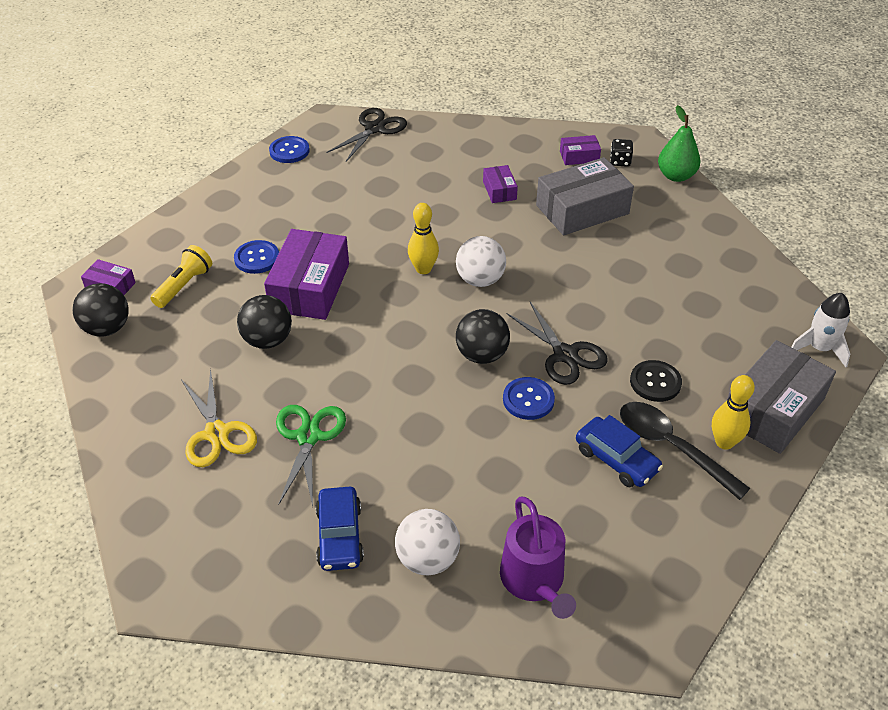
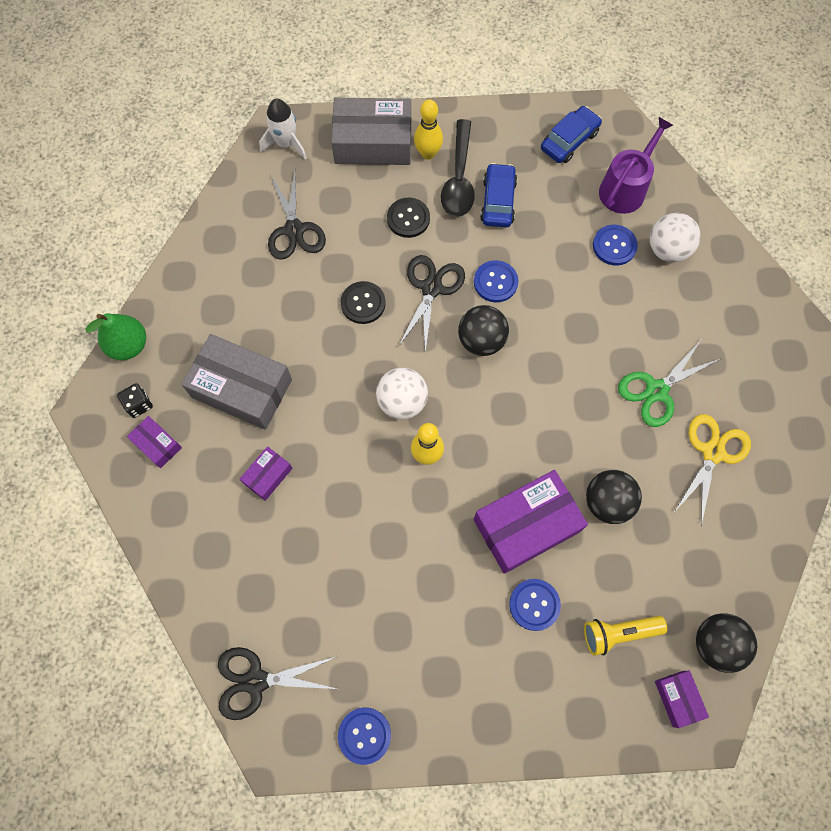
camera: 130 degrees left, 25 degrees up
blue car [315,487,364,571] -> blue car moved to [541,106,602,163]
none -> black scissors [268,171,326,260]
none -> black button [341,281,386,324]
none -> blue button [593,225,638,266]

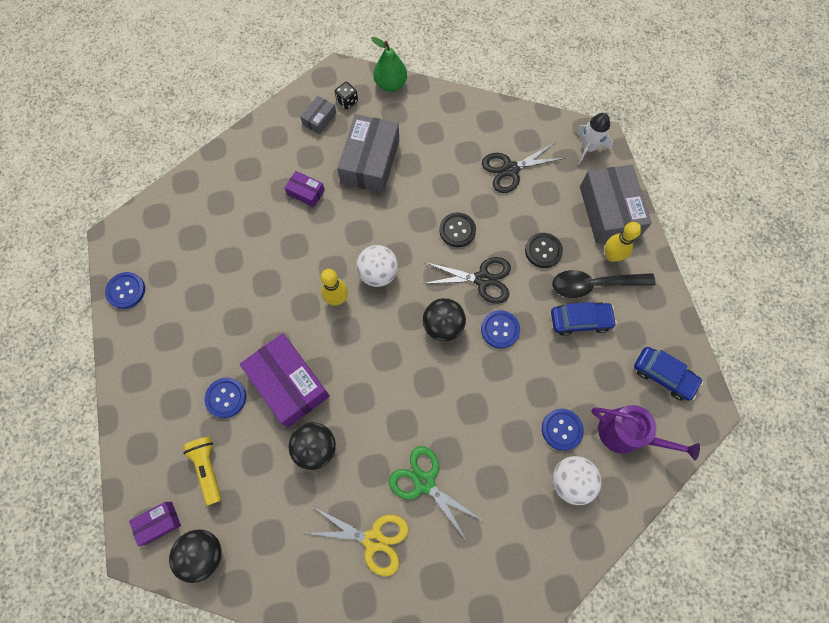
camera: 80 degrees right, 0 degrees up
purple box [127,416,182,468] -> grey box [300,96,336,134]
black scissors [218,647,338,720] -> none

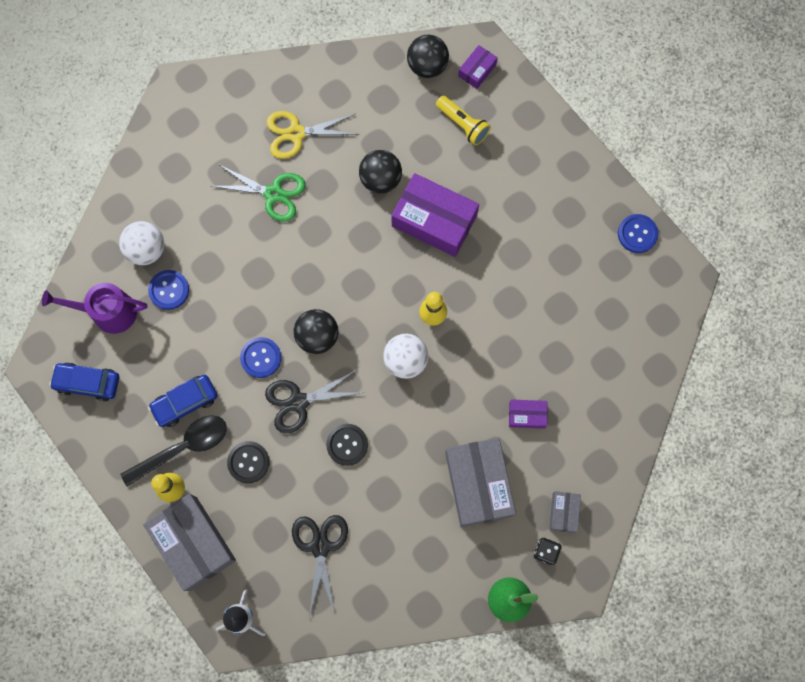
camera: 155 degrees right, 5 degrees up
blue button [204,377,246,418] -> none
black scissors [482,142,566,193] -> black scissors turned 45 degrees counterclockwise [292,515,348,617]

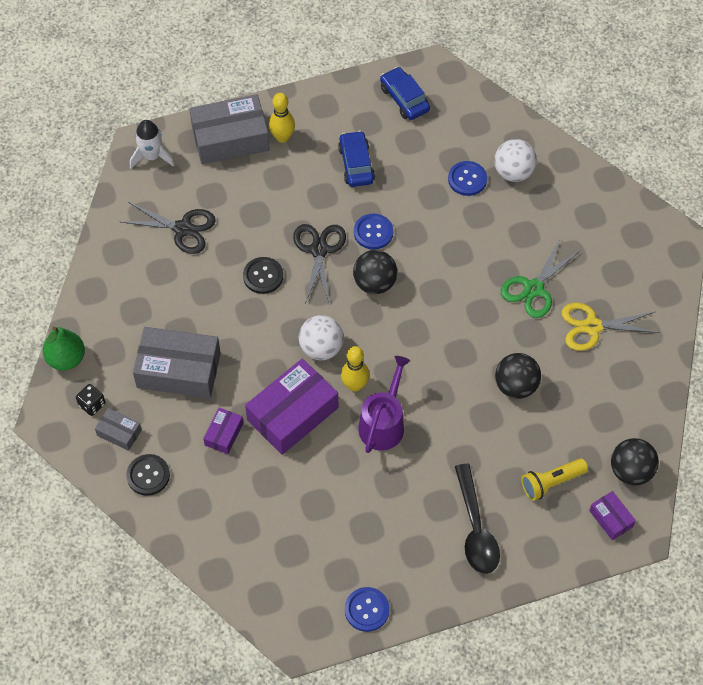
camera: 110 degrees right, 15 degrees down
purple watering can [42,283,147,334] -> purple watering can moved to [358,356,410,453]
blue car [49,362,119,401] -> blue car turned 60 degrees counterclockwise [380,67,430,120]
black spoon [120,415,227,486] -> black spoon moved to [455,464,500,574]
black button [227,441,269,483] -> black button moved to [126,454,170,496]
yellow scissors [267,111,359,159] -> yellow scissors turned 105 degrees counterclockwise [561,303,660,351]
purple box [391,173,479,257] -> purple box moved to [245,359,338,455]

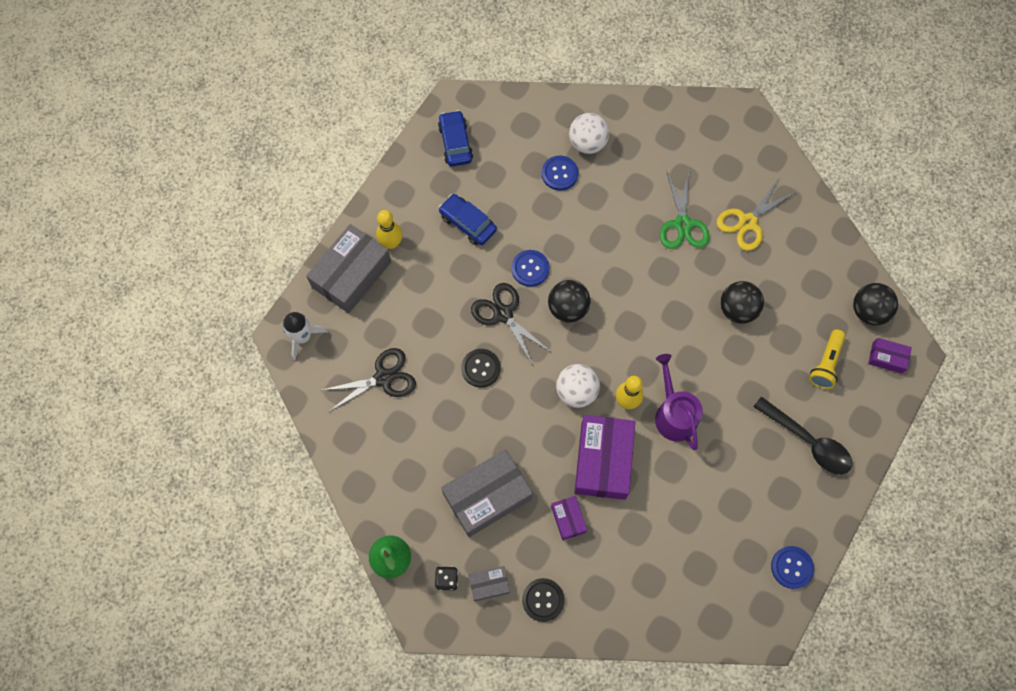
camera: 40 degrees left, 10 degrees up
blue car [380,67,430,120] -> blue car turned 60 degrees clockwise [438,110,473,167]

